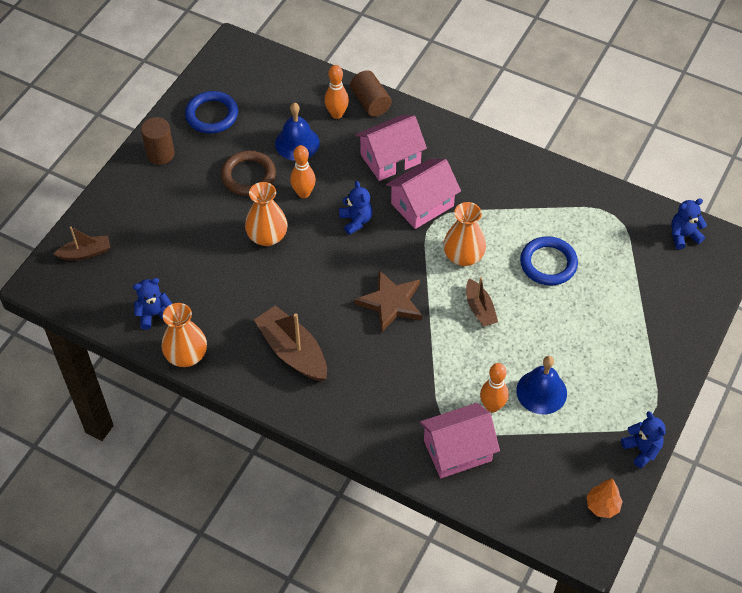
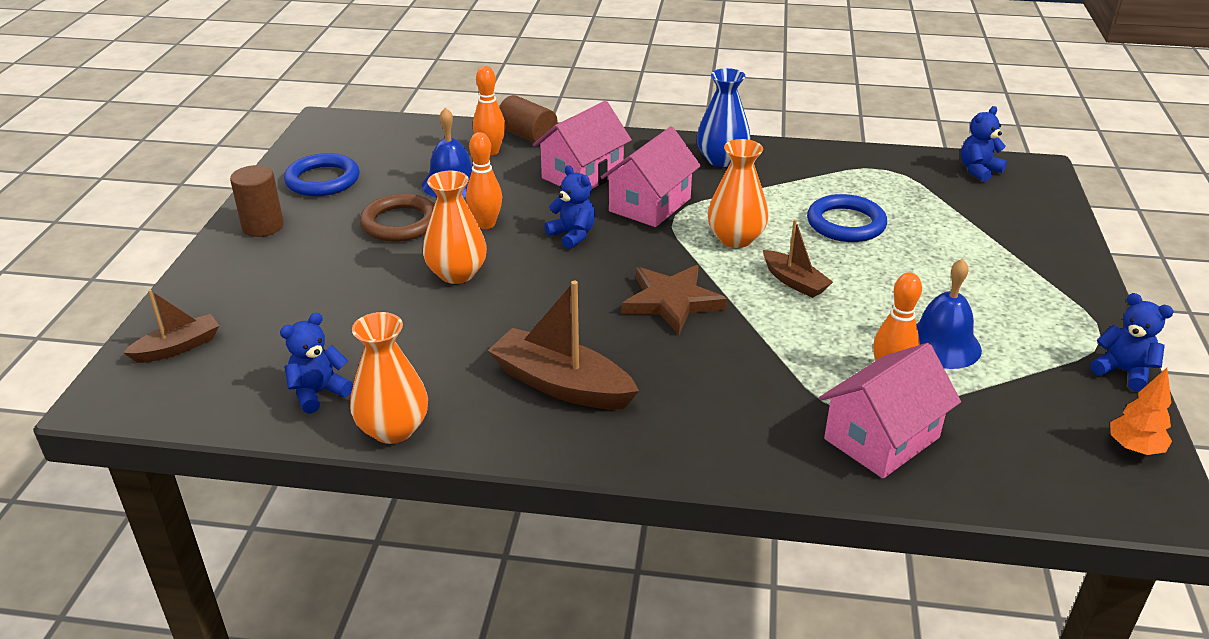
camera: 20 degrees left, 20 degrees down
none -> blue vase [697,68,751,167]

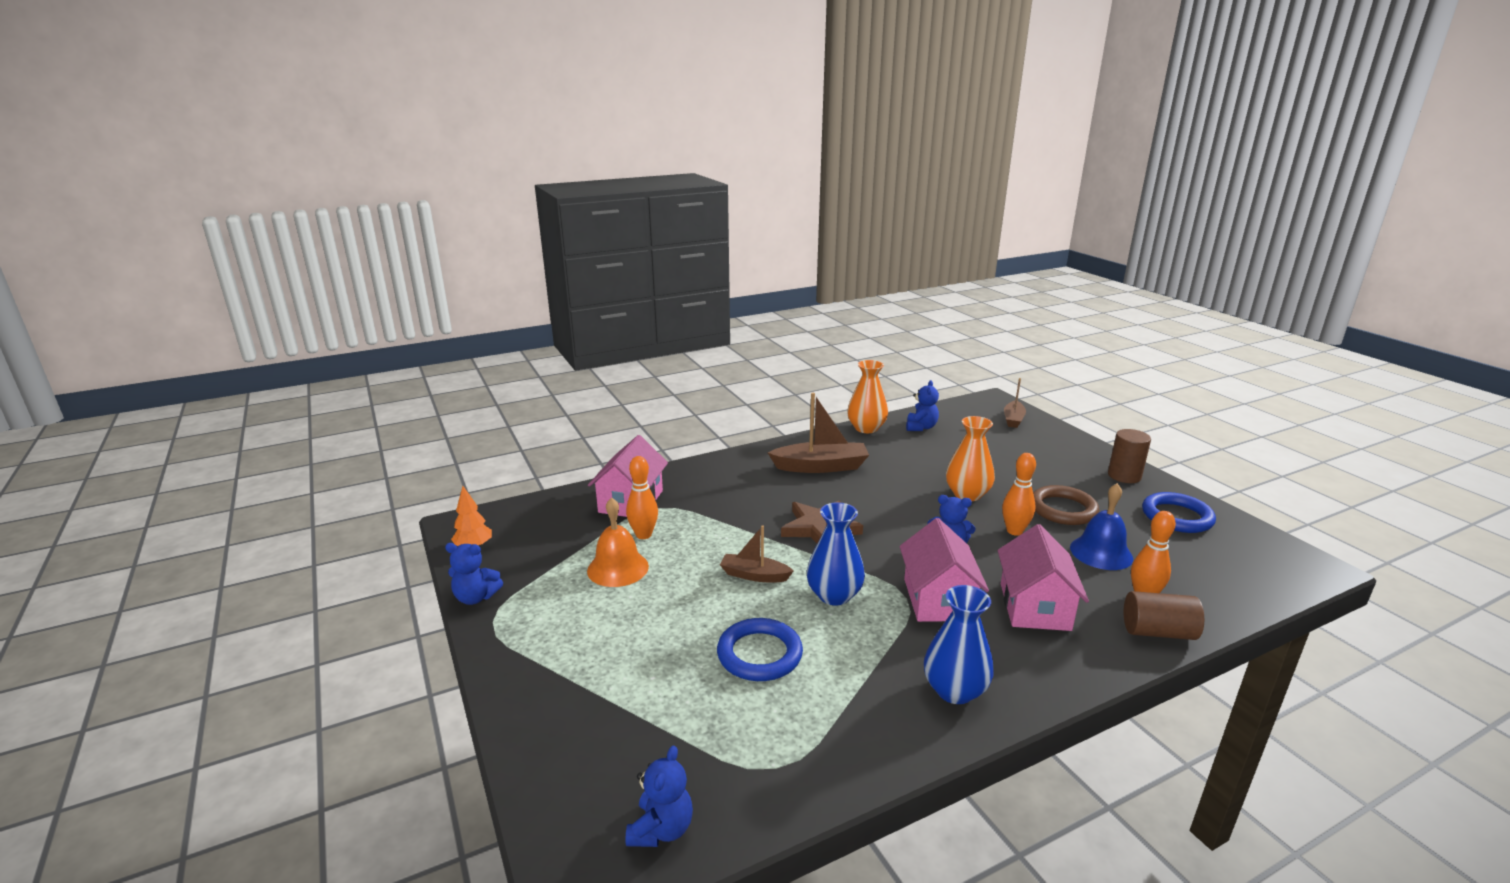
camera: 145 degrees right, 10 degrees down
orange vase [708,139,768,248] -> blue vase [807,502,865,605]
blue bell [916,258,982,369] -> orange bell [587,497,649,587]

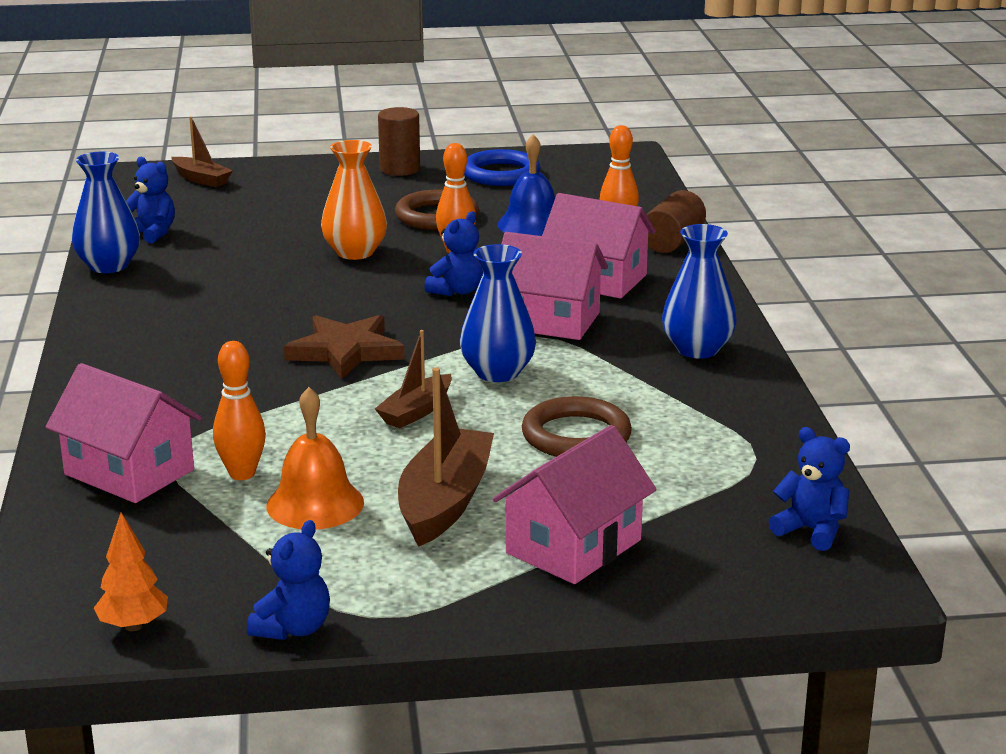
camera: 70 degrees left, 0 degrees up
blue ring [717,618,803,681] -> brown ring [522,396,632,457]
brown boat [768,393,869,473] -> brown boat moved to [398,367,494,547]
orange vase [847,360,888,433] -> blue vase [72,152,140,273]
none -> pink house [493,425,657,584]

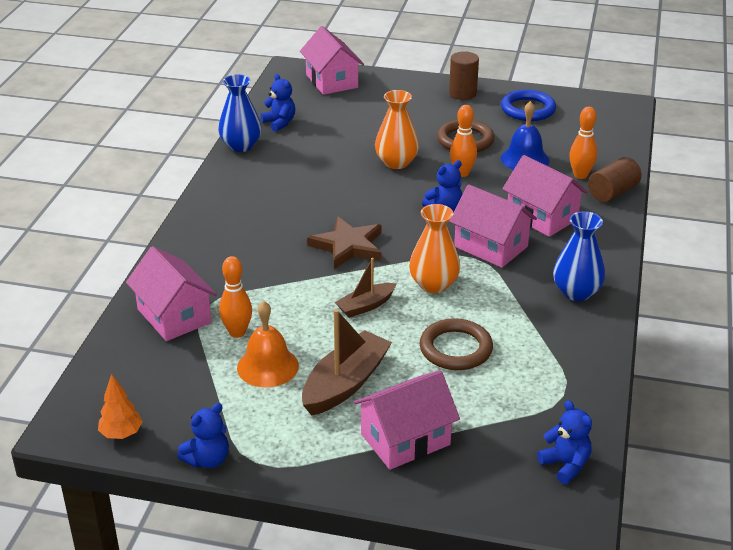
camera: 20 degrees right, 10 degrees up
brown boat [172,116,233,187] -> pink house [300,26,364,95]
blue vase [460,244,536,382] -> orange vase [409,204,460,293]

